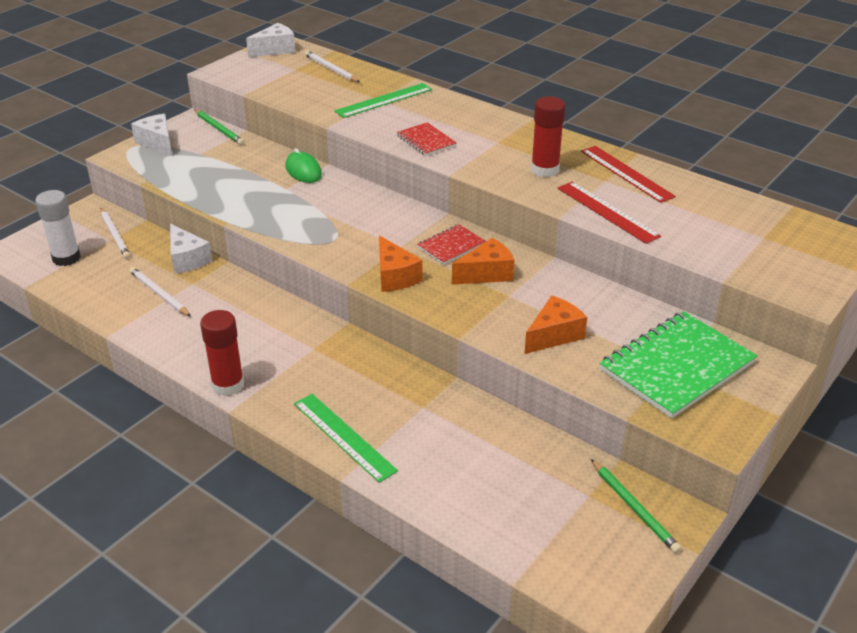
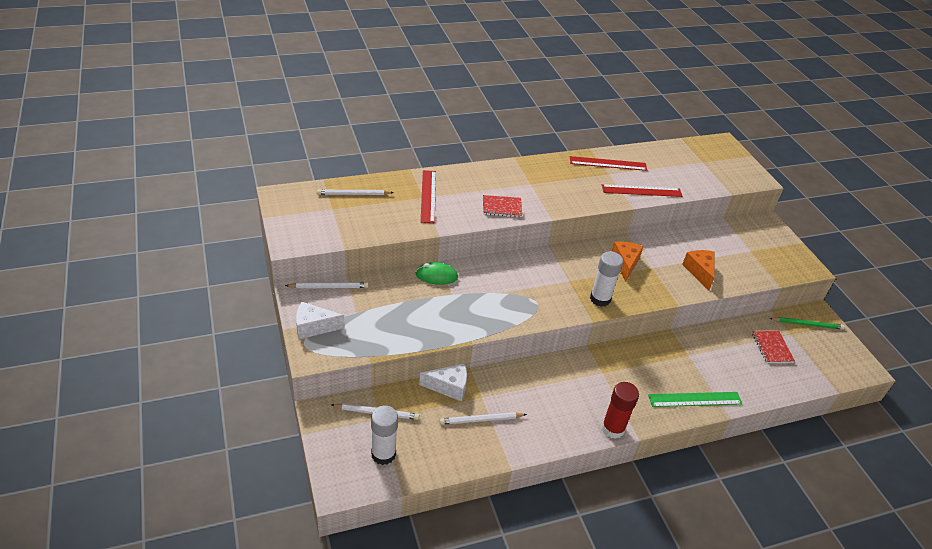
camera: 60 degrees left, 5 degrees up
green pencil [194,109,244,145] -> white pencil [285,282,368,288]
white cheese [246,23,296,57] -> none
green ruler [334,83,432,118] -> red ruler [421,170,436,223]
orange cheese [379,235,422,292] -> white glue stick [590,251,623,307]
red notebook [417,224,486,265] -> red notebook moved to [752,331,795,363]
red glue stick [531,96,565,177] -> none
green notebook [599,311,757,418] -> none

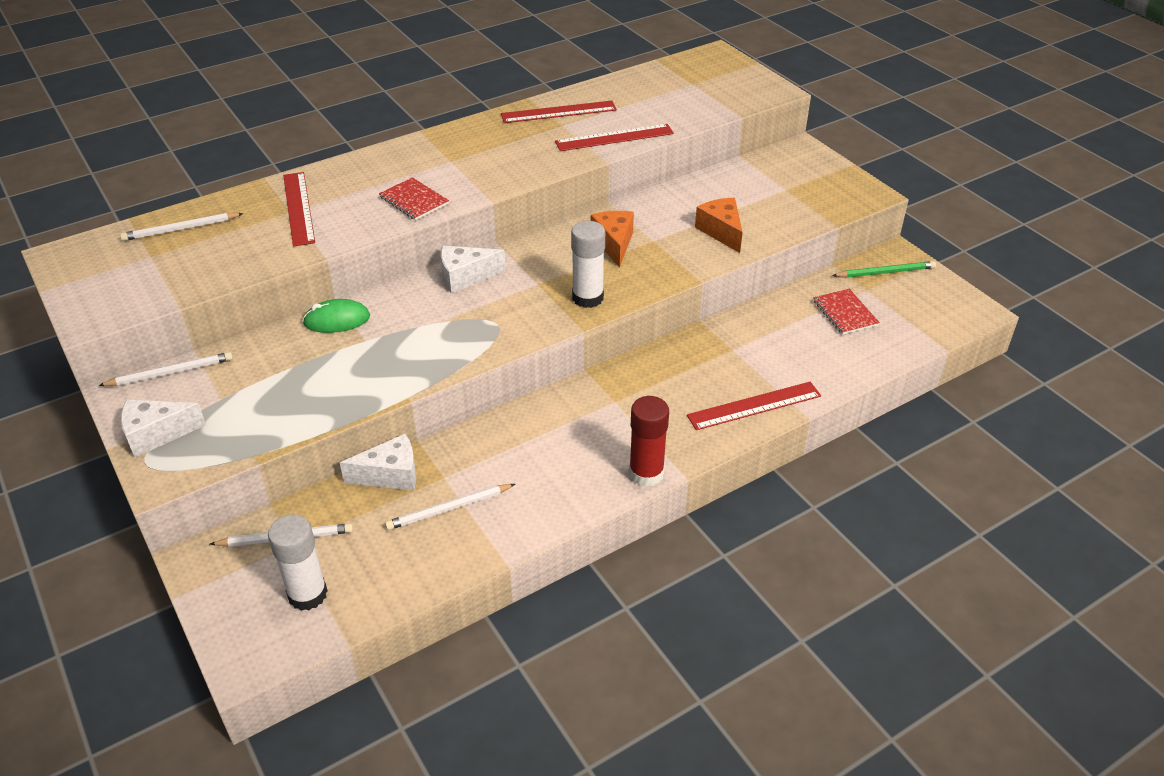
camera: 10 degrees left, 0 degrees up
red notebook [483,195,522,217] -> red notebook turned 60 degrees clockwise [379,177,449,220]
green ruler [648,392,742,407] -> red ruler [687,382,821,430]
none -> white cheese [441,246,506,293]

